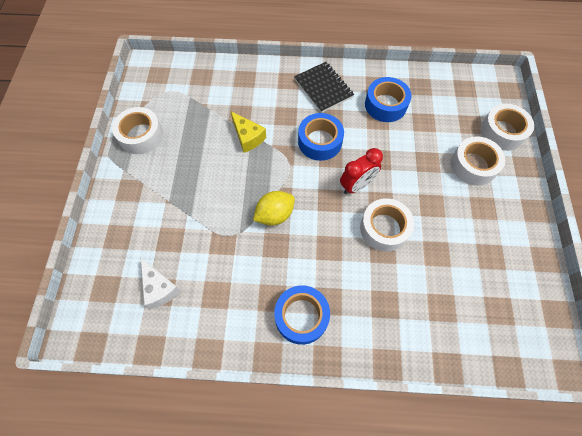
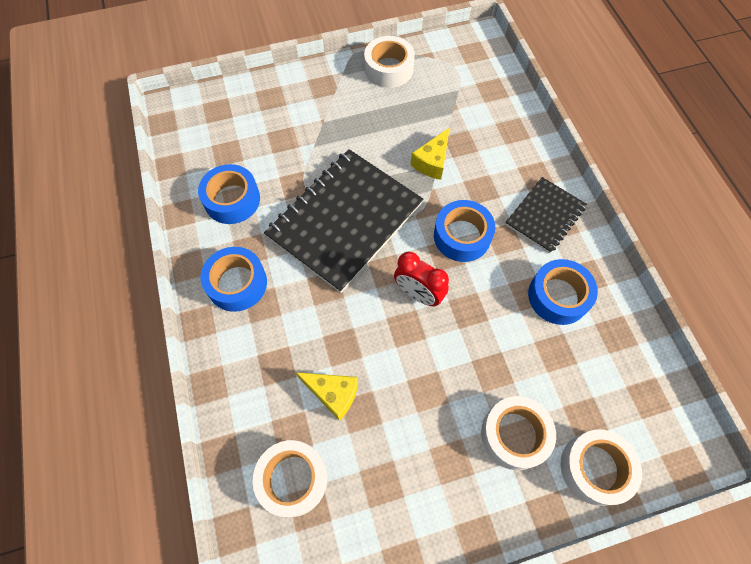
camera: 70 degrees right, 0 degrees up
white cheese [141,258,181,309] -> none
yellow lemon [253,191,295,226] -> black notebook [264,149,423,293]
white tape [360,198,414,252] -> white tape moved to [253,440,327,517]
none -> blue tape [198,164,260,224]
none -> yellow cheese [296,372,358,421]

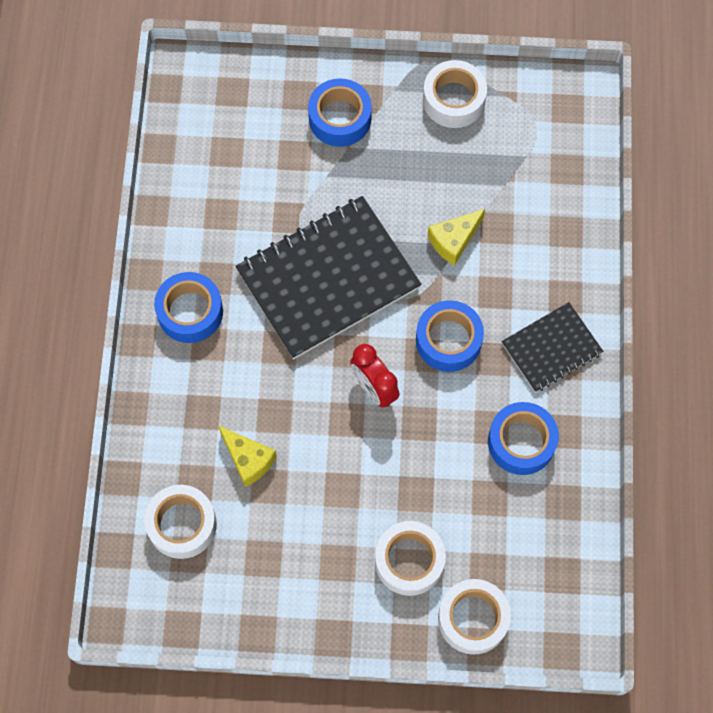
camera: 20 degrees right, 5 degrees up
blue tape [198,164,260,224] -> blue tape moved to [308,78,372,147]

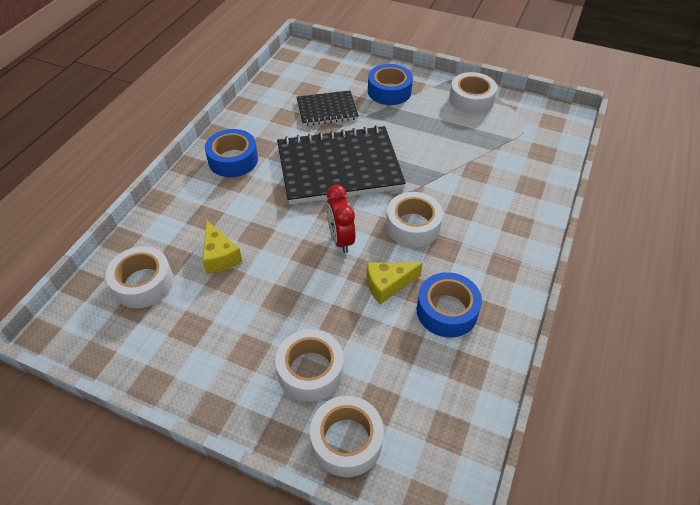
camera: 20 degrees right, 20 degrees down
blue tape [416,300,484,372] -> white tape [386,192,443,247]
yellow cheese [428,209,485,266] -> yellow cheese moved to [367,262,423,304]
black notebook [501,302,603,392] -> black notebook moved to [297,90,359,126]

